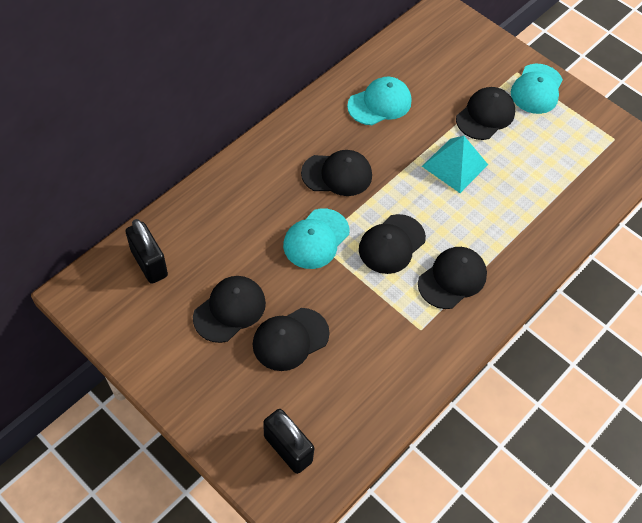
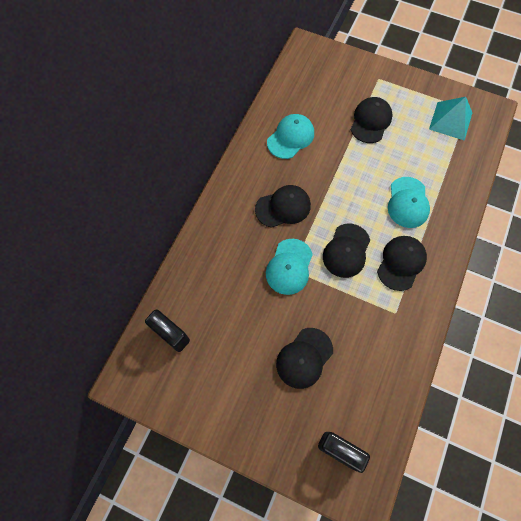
camera: 15 degrees left, 10 degrees up
black cap [193,276,266,343] -> none
turquoise pyramid [422,136,488,193] -> turquoise pyramid moved to [429,97,472,141]
turquoise cap [511,64,563,114] -> turquoise cap moved to [388,177,430,228]

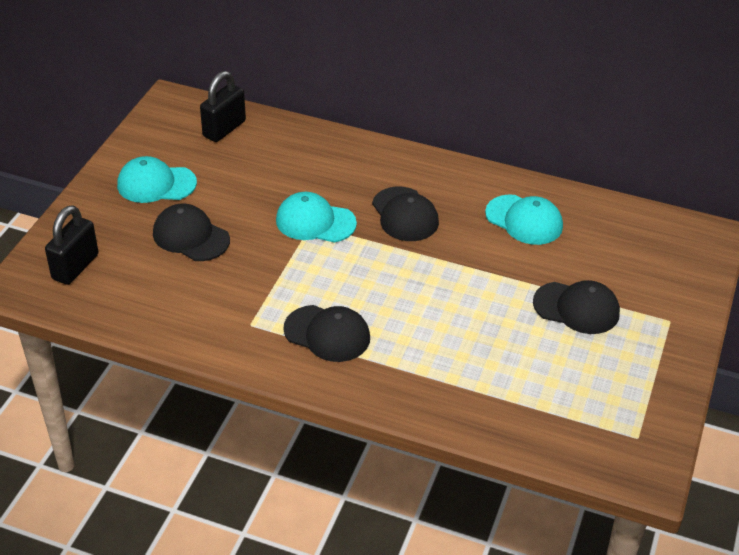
camera: 85 degrees right, 25 degrees down
black cap [323,224,370,278] -> none
turquoise cap [388,177,430,228] -> turquoise cap moved to [117,156,197,203]
turquoise pyramid [429,97,472,141] -> none

